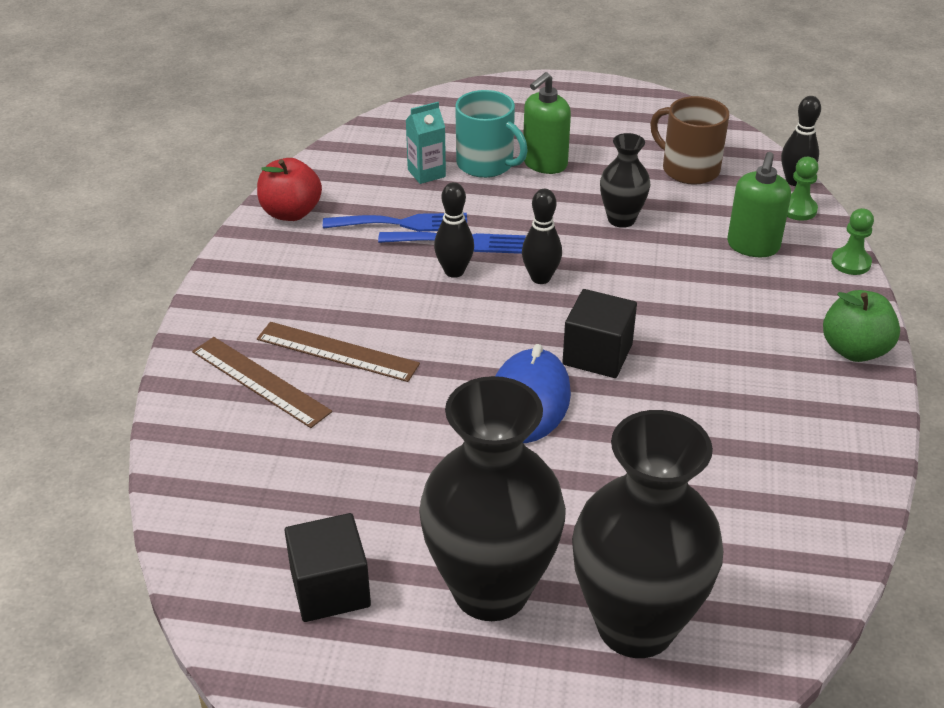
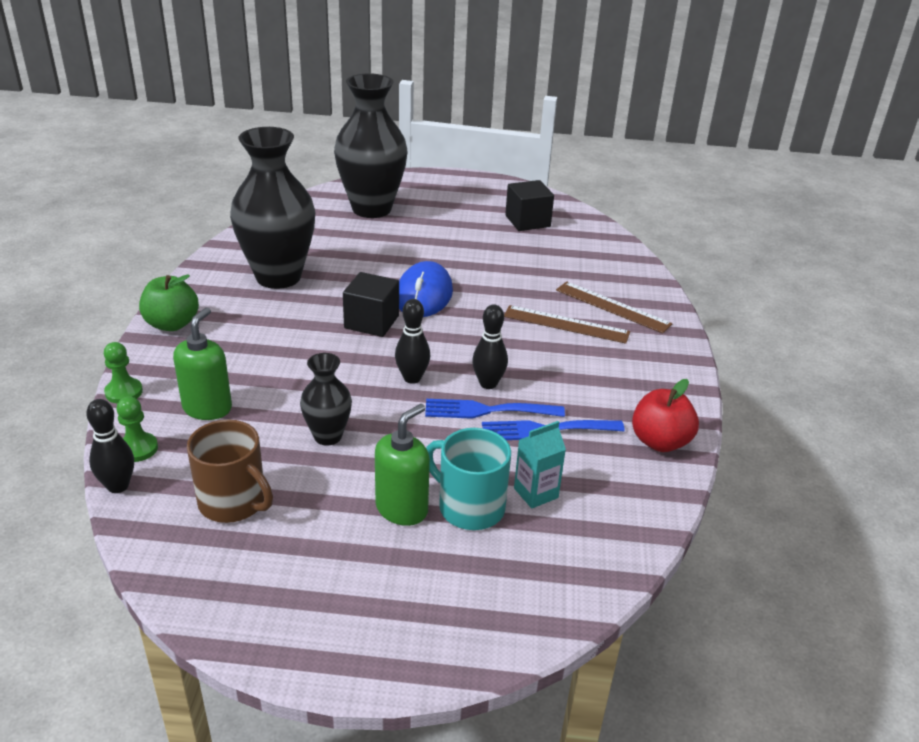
camera: 175 degrees right, 5 degrees down
black vase [419,376,566,621] -> black vase moved to [230,127,315,289]

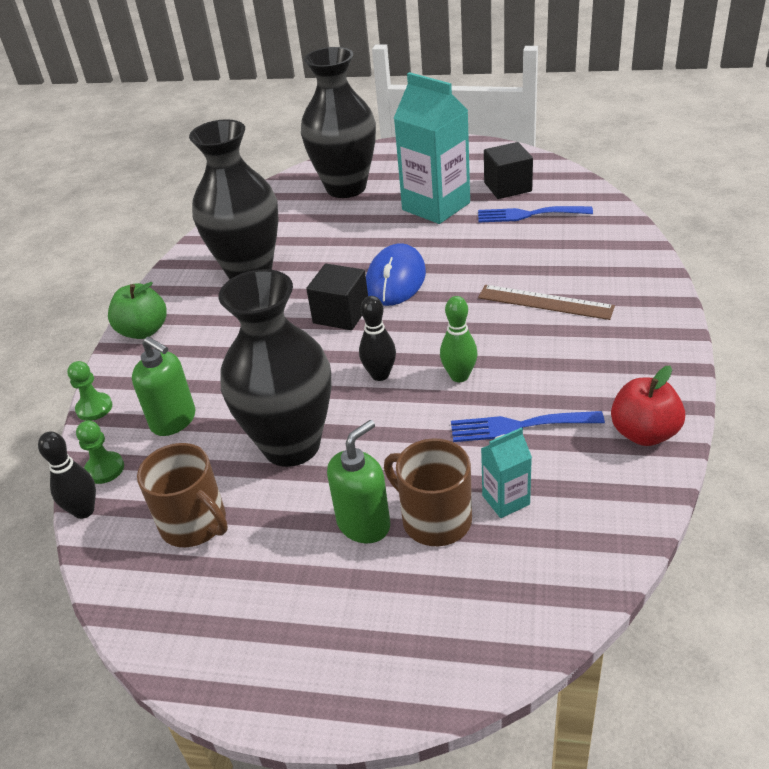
camera: 10 degrees right, 5 degrees up
green soap dispenser [173,307,232,420] -> green soap dispenser turned 105 degrees clockwise [132,337,195,436]
black vase [300,353,352,446] -> black vase [218,269,332,467], size x2.02
blue fork [425,399,565,419] -> blue fork moved to [478,206,593,223]
turquoise mug [426,428,511,530] -> brown mug [384,439,472,546]
black bowling pin [472,304,508,389] -> green bowling pin [440,296,478,382]
brown ruler [556,281,673,333] -> none
none -> turquoise carton [393,72,470,224]

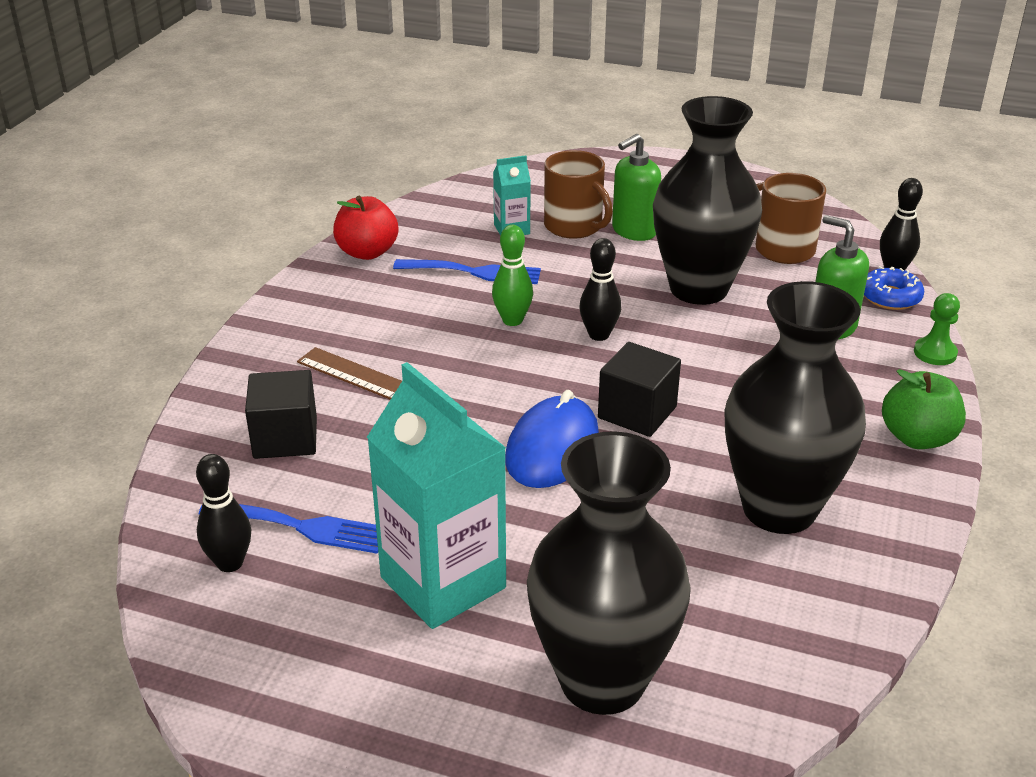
camera: 175 degrees left, 5 degrees down
green pawn [76,421,124,484] -> blue donut [864,266,924,310]
black cube [484,142,533,199] -> black cube moved to [245,370,317,459]
none -> black bowling pin [196,454,251,572]

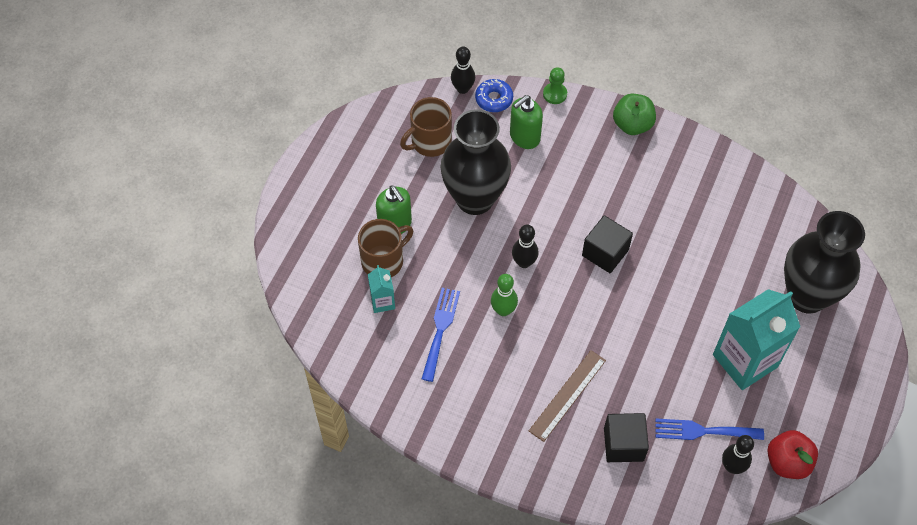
camera: 85 degrees left, 25 degrees up
blue fork [199,504,378,554] -> blue fork turned 105 degrees counterclockwise [656,418,764,440]
red apple [333,196,398,260] -> red apple moved to [767,430,818,479]
blue mouse [505,390,599,488] -> none
black vase [724,281,866,534] -> none

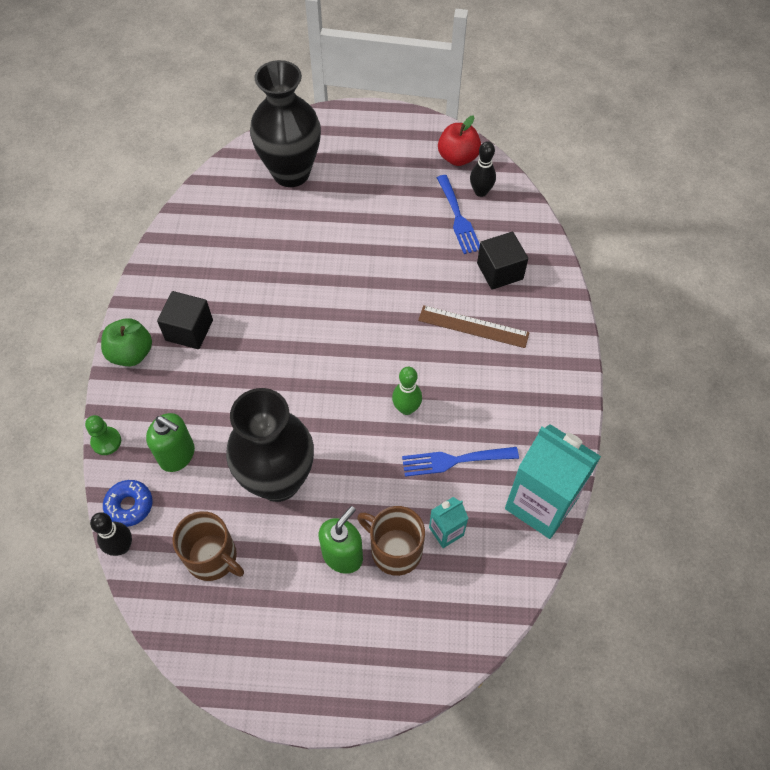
camera: 110 degrees left, 0 degrees up
black bowling pin [512,224,539,268] -> none
black cube [582,215,633,273] -> black cube moved to [157,291,213,349]
turquoise carton [713,289,800,390] -> turquoise carton moved to [505,424,601,539]

